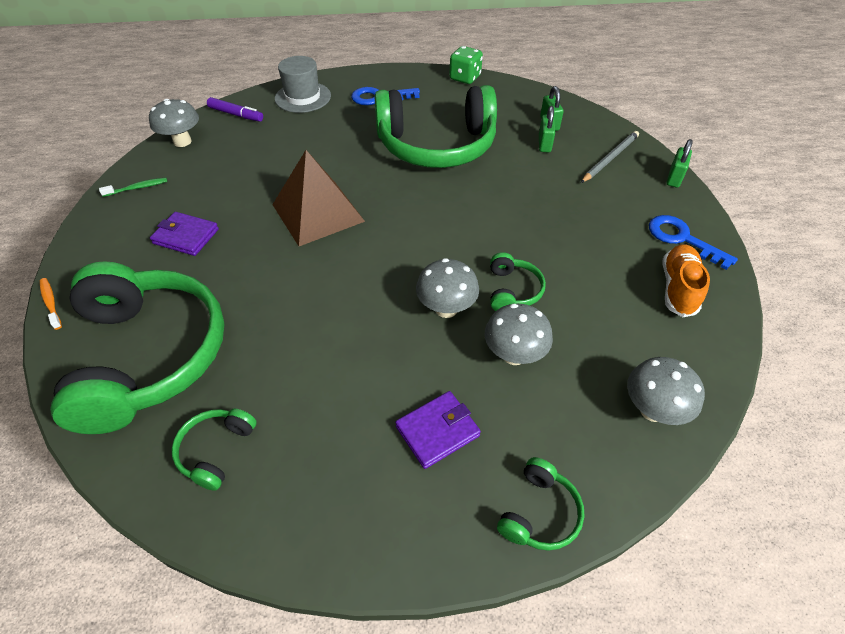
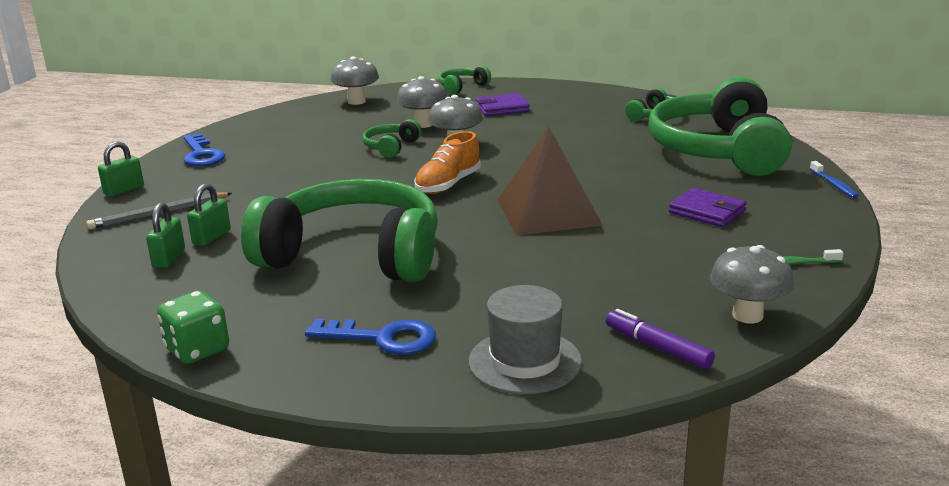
camera: 160 degrees left, 25 degrees down
orange toothbrush [40,278,62,330] -> blue toothbrush [810,161,859,198]
orange shoe [662,244,710,317] -> orange shoe moved to [414,131,481,194]

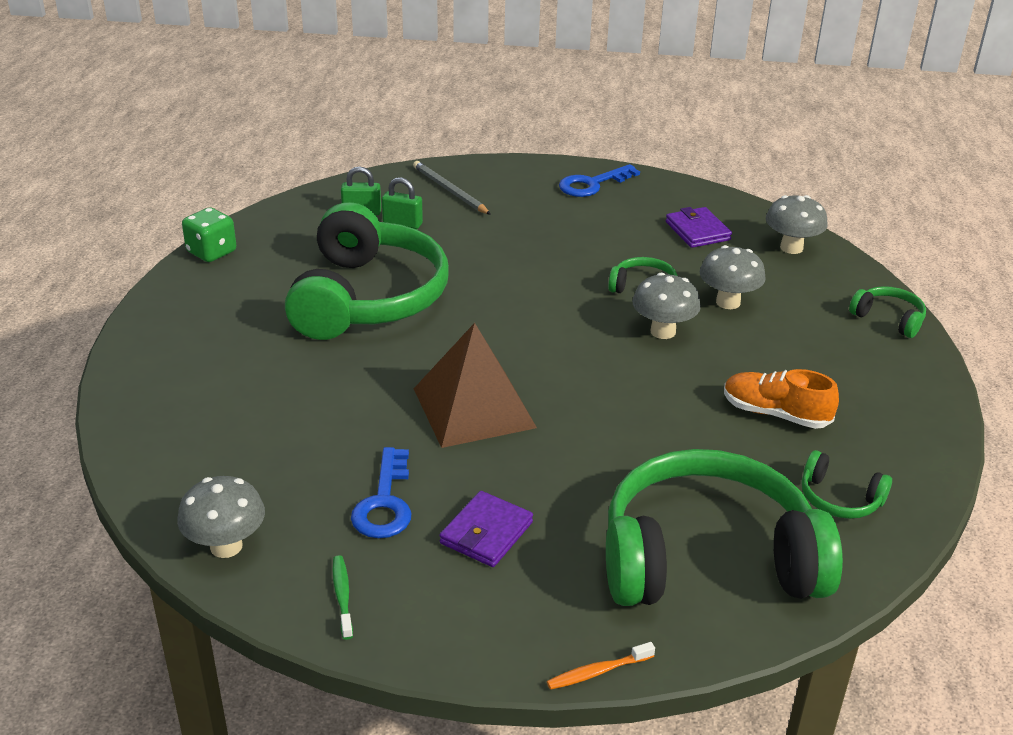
camera: 80 degrees right, 10 degrees up
green padlock [98,141,144,197] -> none
blue key [305,319,436,355] -> blue key moved to [351,447,412,538]
orange shoe [414,131,481,194] -> orange shoe moved to [724,369,839,429]
grey hat [469,285,582,394] -> none
purple wallet [476,93,530,116] -> purple wallet moved to [666,207,732,248]
purple marker [606,309,715,370] -> none
blue toothbrush [810,161,859,198] -> orange toothbrush [547,642,655,690]

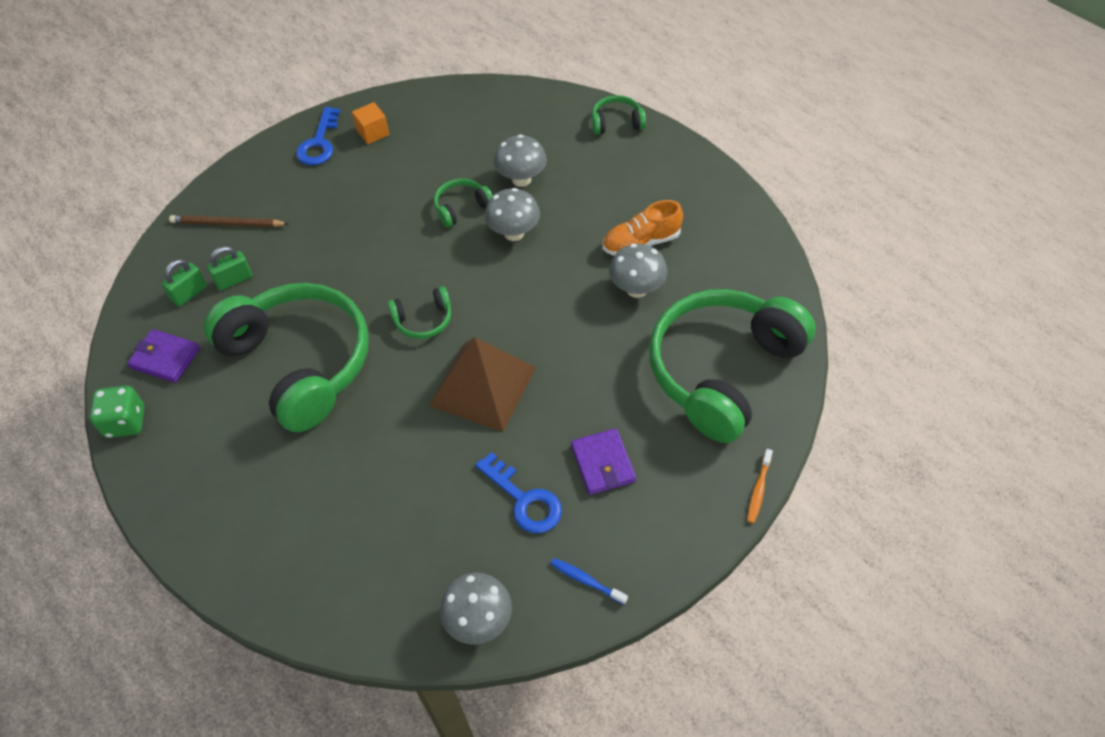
camera: 45 degrees left, 20 degrees up
green toothbrush [332,555,353,640] -> blue toothbrush [550,558,628,605]
grey pencil [413,161,491,215] -> brown pencil [169,215,289,227]
purple wallet [666,207,732,248] -> purple wallet moved to [127,329,200,383]
grey mushroom [766,195,828,254] -> grey mushroom moved to [609,244,667,298]
green headphones [802,450,892,519] -> green headphones moved to [388,286,451,339]
none -> orange cube [352,102,390,144]

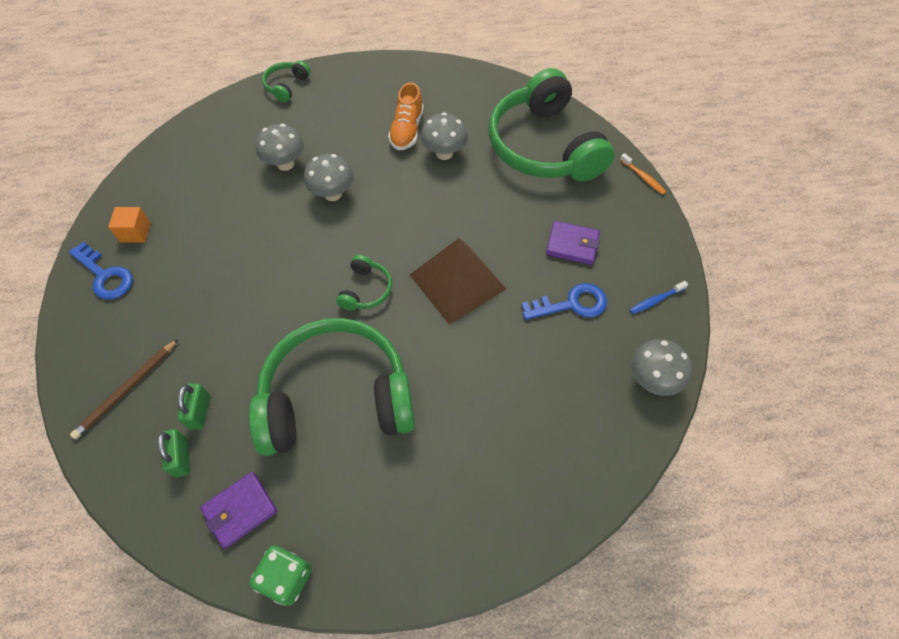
camera: 60 degrees left, 5 degrees up
green headphones [434,179,493,228] -> none

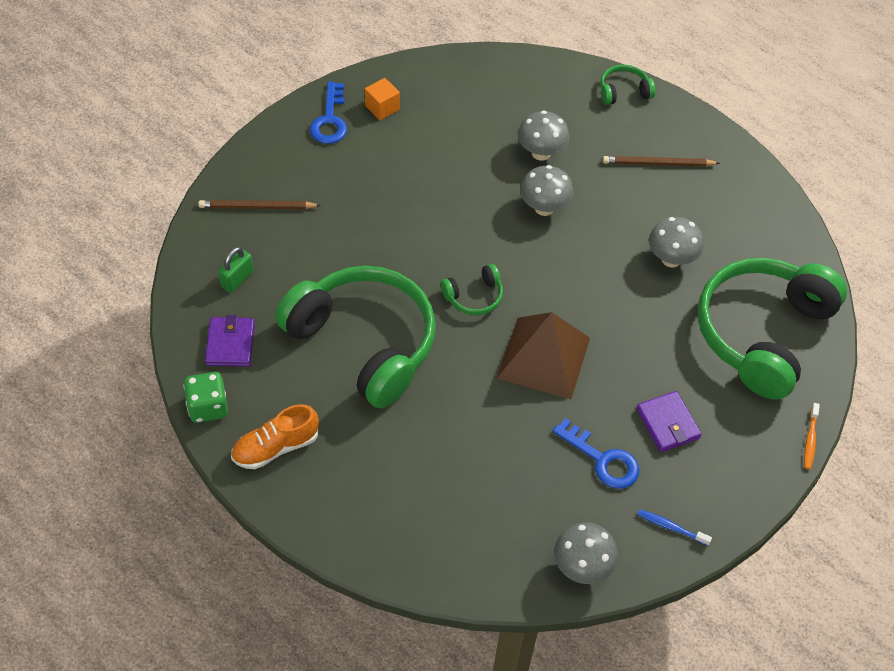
camera: 50 degrees right, 5 degrees down
green padlock [178,383,210,430] -> none
purple wallet [200,472,277,549] -> purple wallet turned 75 degrees clockwise [205,315,255,367]
orange shoe [388,82,424,150] -> orange shoe moved to [231,404,319,469]
none -> brown pencil [603,156,720,167]

